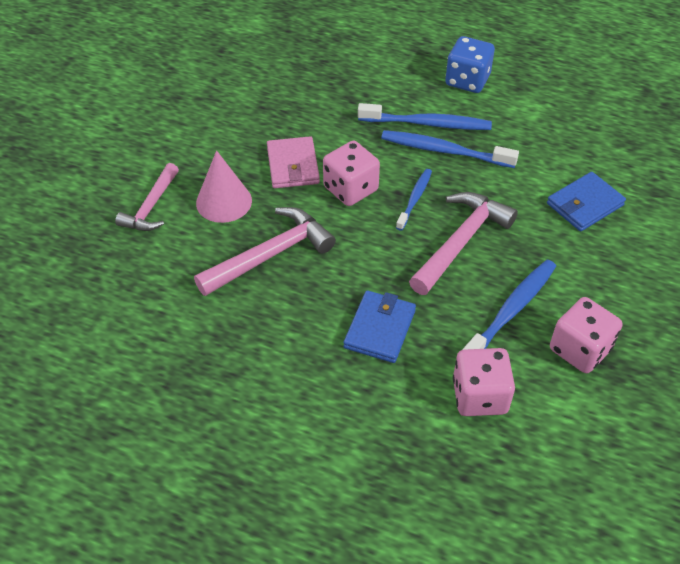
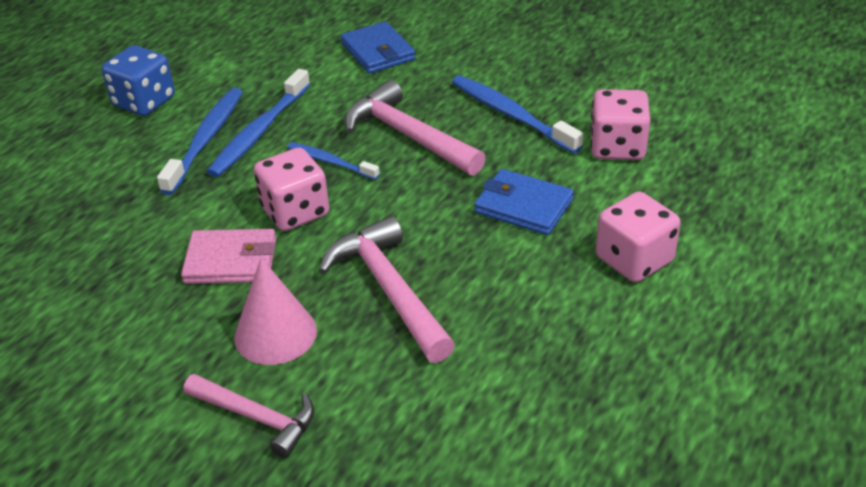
camera: 80 degrees left, 10 degrees down
pink dice [550,297,623,373] -> pink dice moved to [596,191,681,283]

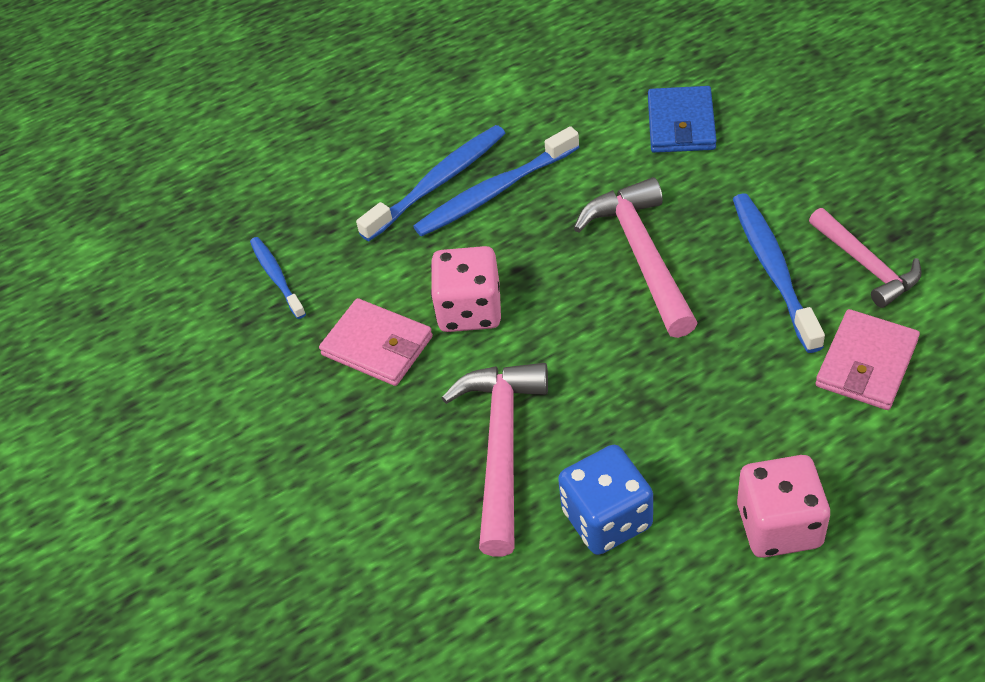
camera: 35 degrees right, 10 degrees up
blue dice [102,45,175,116] -> blue dice moved to [558,445,653,555]
pink hammer [184,374,314,458] -> pink hammer moved to [809,208,922,308]
pink cone [234,258,317,365] -> none
blue toothbrush [287,142,380,180] -> blue toothbrush moved to [250,237,306,319]
blue wallet [474,169,574,235] -> none
pink dice [590,89,650,160] -> pink wallet [816,309,920,410]

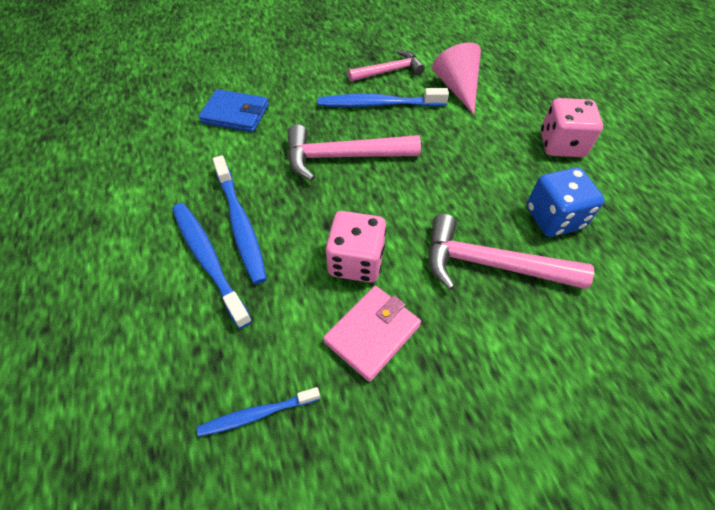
camera: 85 degrees left, 5 degrees up
pink wallet [816,309,920,410] -> pink cone [432,42,481,115]

